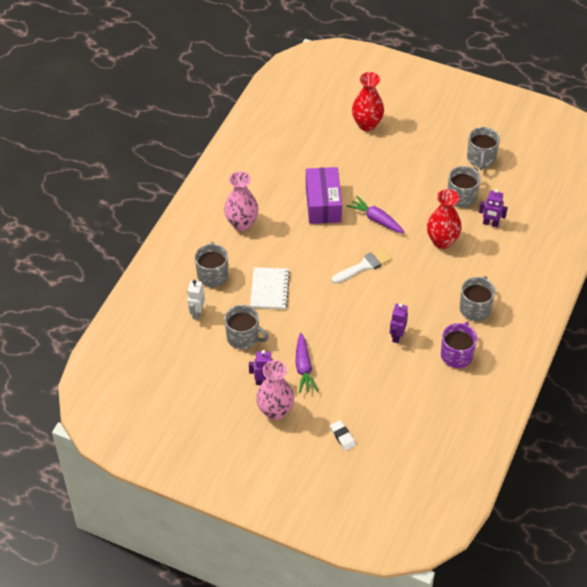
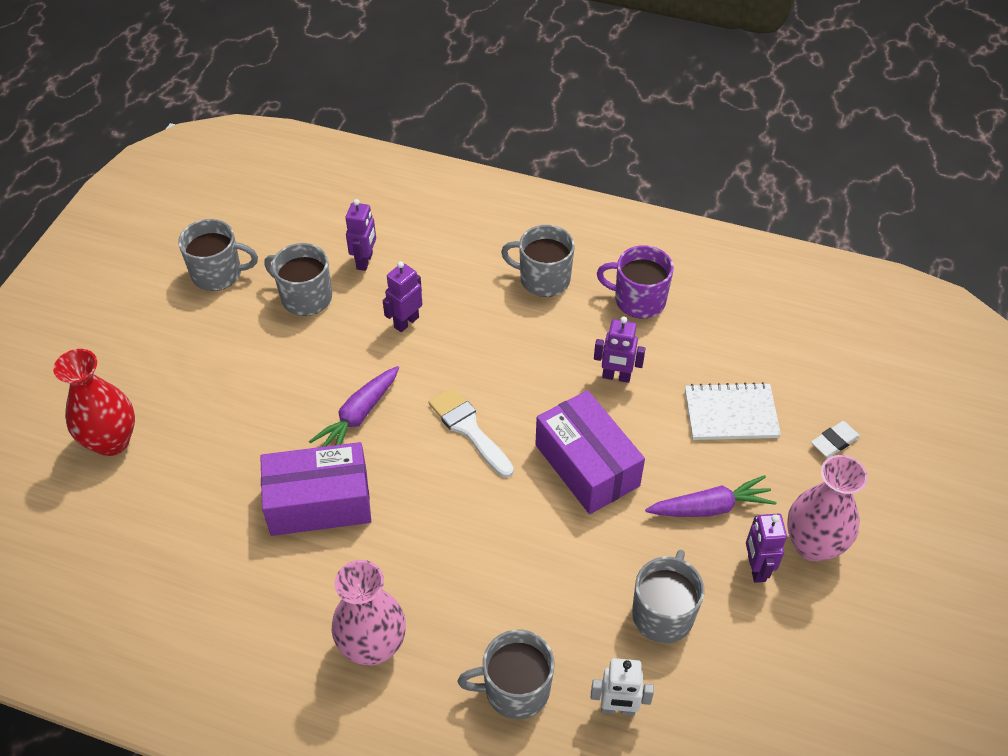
camera: 95 degrees left, 0 degrees up
white notebook [250,267,290,309] -> white notebook moved to [685,382,781,440]
red vase [427,189,462,249] -> purple robot [383,261,423,332]
none -> purple box [535,390,645,514]

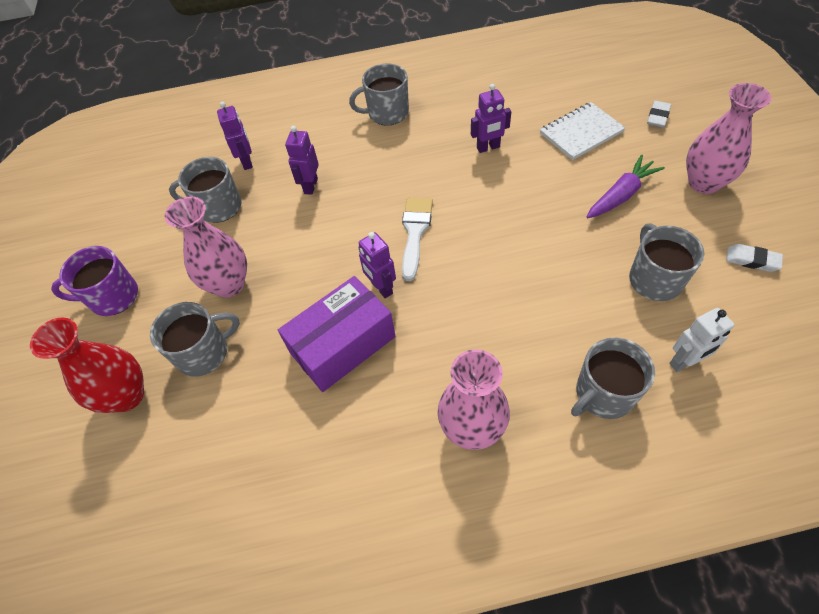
camera: 25 degrees left, 5 degrees up
grey mug [178,219,258,291] -> grey mug moved to [150,302,240,377]
purple carrot [309,366,399,447] -> none
white brush [428,387,514,478] -> white brush turned 75 degrees clockwise [402,197,433,281]
purple box [535,390,645,514] -> none
purple mug [597,245,674,319] -> purple mug moved to [51,246,138,316]
purple robot [746,514,787,583] -> purple robot moved to [358,232,396,298]
none -> pink vase [165,196,247,298]
none -> white eraser [726,244,783,272]

